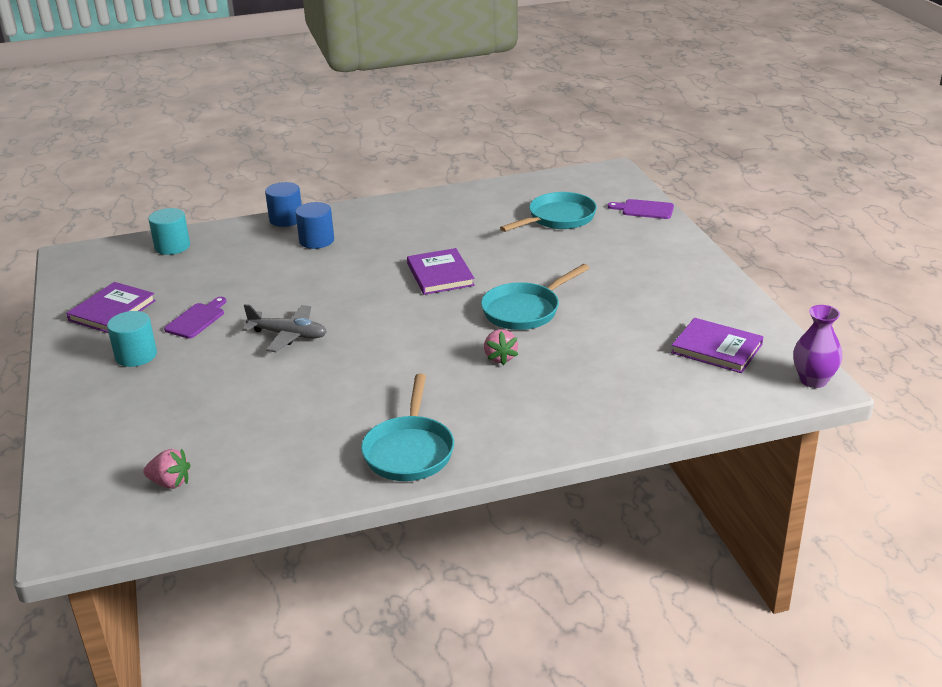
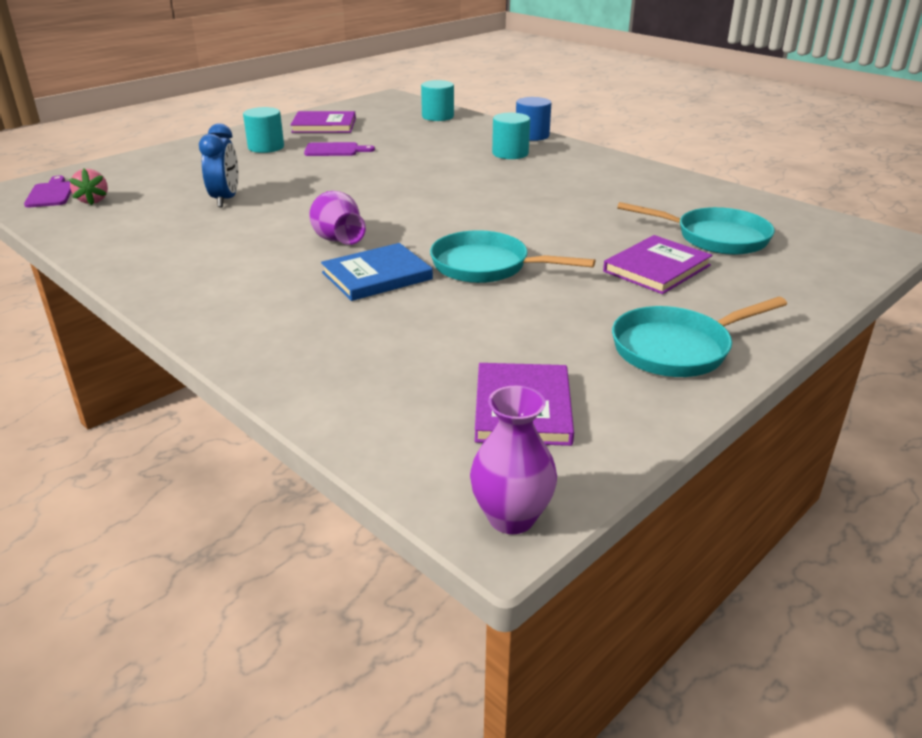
camera: 60 degrees right, 0 degrees up
grey plane [242,304,327,352] -> none
blue cylinder [295,202,334,249] -> turquoise cylinder [492,113,530,159]
turquoise pan [361,374,454,481] -> turquoise pan moved to [612,297,787,377]
purple book [407,248,475,295] -> purple book moved to [603,235,713,294]
pink strawberry [484,329,518,365] -> blue book [321,243,433,301]
purple cutting board [607,199,674,219] -> purple cutting board moved to [24,175,71,207]
none -> blue clock [199,123,239,207]
none -> purple vase [309,191,366,245]

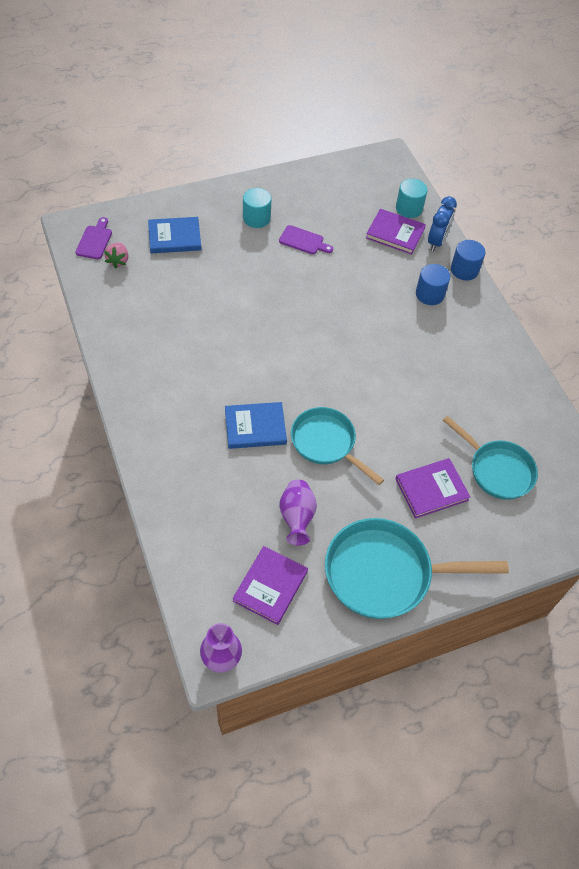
camera: 20 degrees right, 25 degrees up
blue clock [199,123,239,207] -> blue clock moved to [428,196,457,251]
purple book [291,111,356,133] -> purple book moved to [366,209,426,255]
purple vase [309,191,366,245] -> purple vase moved to [279,480,317,546]
turquoise cylinder [492,113,530,159] -> blue cylinder [416,264,450,305]
turquoise pan [612,297,787,377] -> turquoise pan [325,518,509,619], size x1.50
none -> blue book [148,217,201,253]

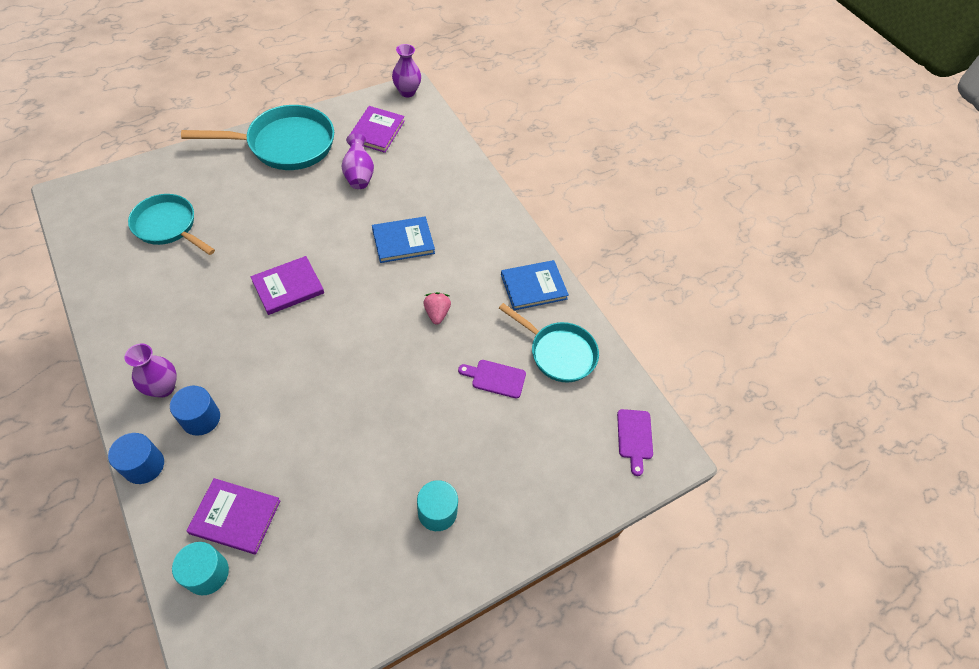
camera: 170 degrees right, 0 degrees up
pink strawberry [104,243,129,268] -> pink strawberry moved to [423,292,451,325]
blue book [148,217,201,253] -> blue book moved to [501,260,569,310]
purple cutting board [279,225,333,254] -> purple cutting board moved to [458,360,526,398]
turquoise pan [291,407,384,485] -> turquoise pan moved to [499,303,599,382]
purple book [395,458,470,519] -> purple book moved to [251,256,324,315]
blue clock [428,196,457,251] -> none
none -> purple vase [125,344,177,398]

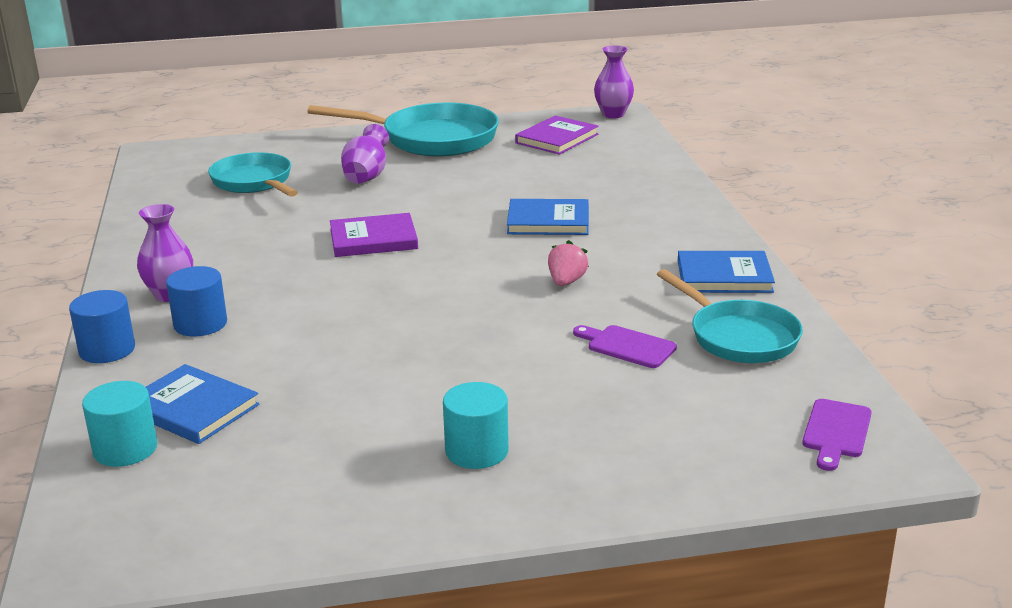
camera: 25 degrees right, 30 degrees down
purple book [187,478,281,554] -> blue book [146,364,260,444]
purple vase [341,133,374,189] -> purple vase moved to [341,124,389,184]

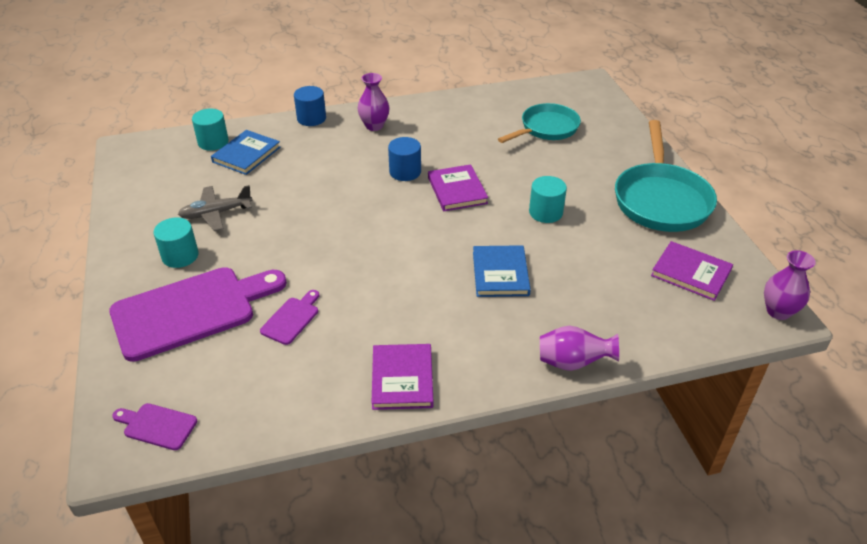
camera: 85 degrees right, 15 degrees up
blue cylinder [166,266,227,337] -> blue cylinder moved to [388,137,421,181]
purple vase [341,124,389,184] -> purple vase moved to [540,326,619,371]
pink strawberry [548,240,589,286] -> none
turquoise pan [657,269,803,363] -> none
blue book [678,251,775,293] -> purple book [372,344,433,410]
none -> purple cutting board [109,267,287,362]
none -> grey plane [178,185,253,231]
none -> turquoise cylinder [529,176,567,223]

